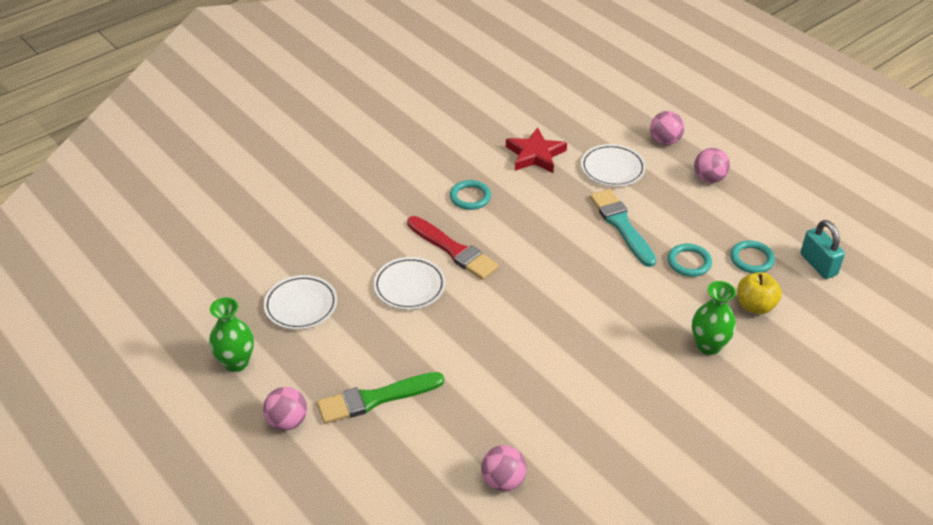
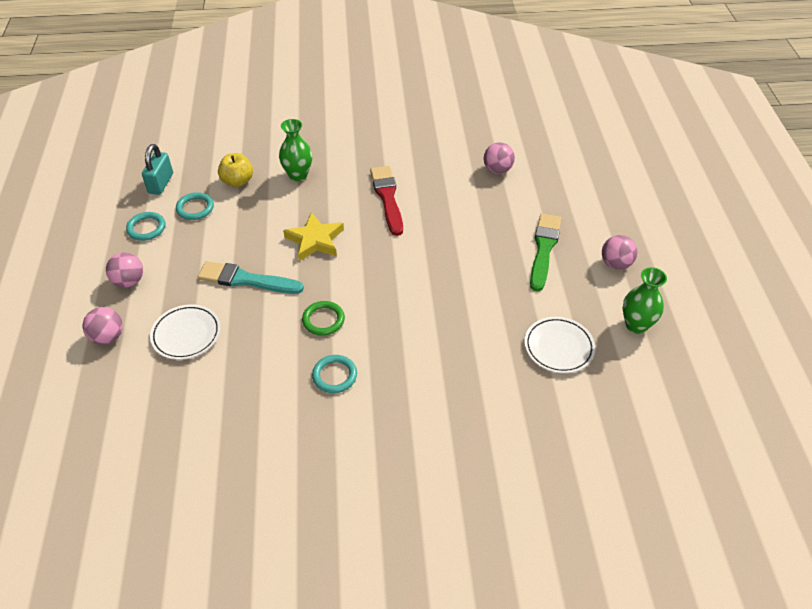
camera: 145 degrees left, 5 degrees up
green brush [317,372,444,424] -> green brush turned 90 degrees counterclockwise [530,213,561,291]
white plate [374,257,446,310] -> none
red brush [407,216,499,280] -> red brush moved to [370,166,403,236]
red star [506,127,567,173] -> none
turquoise brush [590,189,657,267] -> turquoise brush turned 90 degrees clockwise [198,261,304,294]
turquoise ring [668,244,712,277] -> turquoise ring moved to [126,212,165,241]
none -> yellow star [283,212,344,261]
none -> green ring [302,301,345,336]

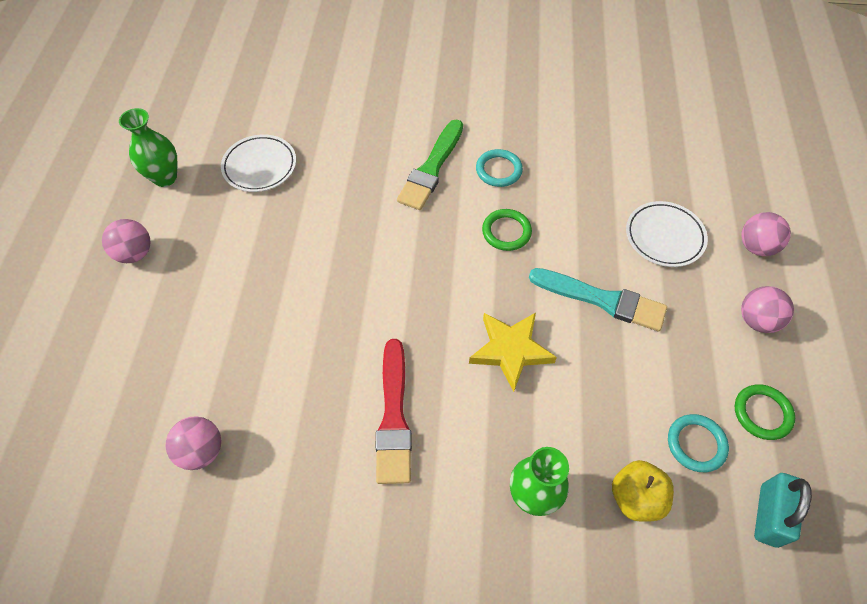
camera: 170 degrees left, 10 degrees up
turquoise ring [126,212,165,241] -> green ring [735,384,795,440]
green brush [530,213,561,291] -> green brush moved to [397,119,463,210]

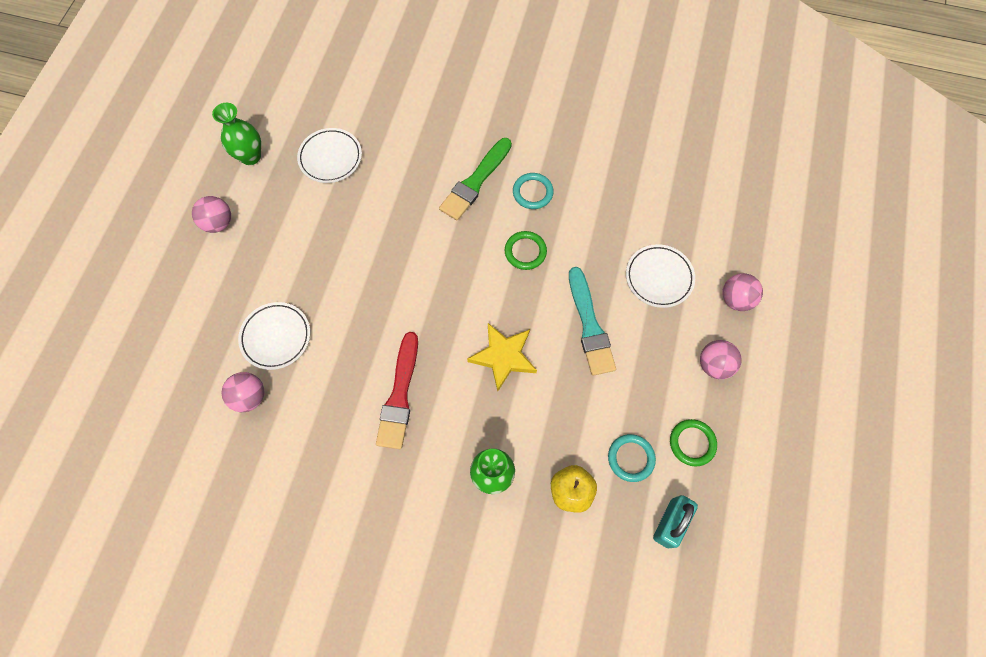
camera: 10 degrees right, 10 degrees up
turquoise brush [529,268,667,331] -> turquoise brush turned 45 degrees clockwise [569,267,616,376]
none -> white plate [238,302,310,370]

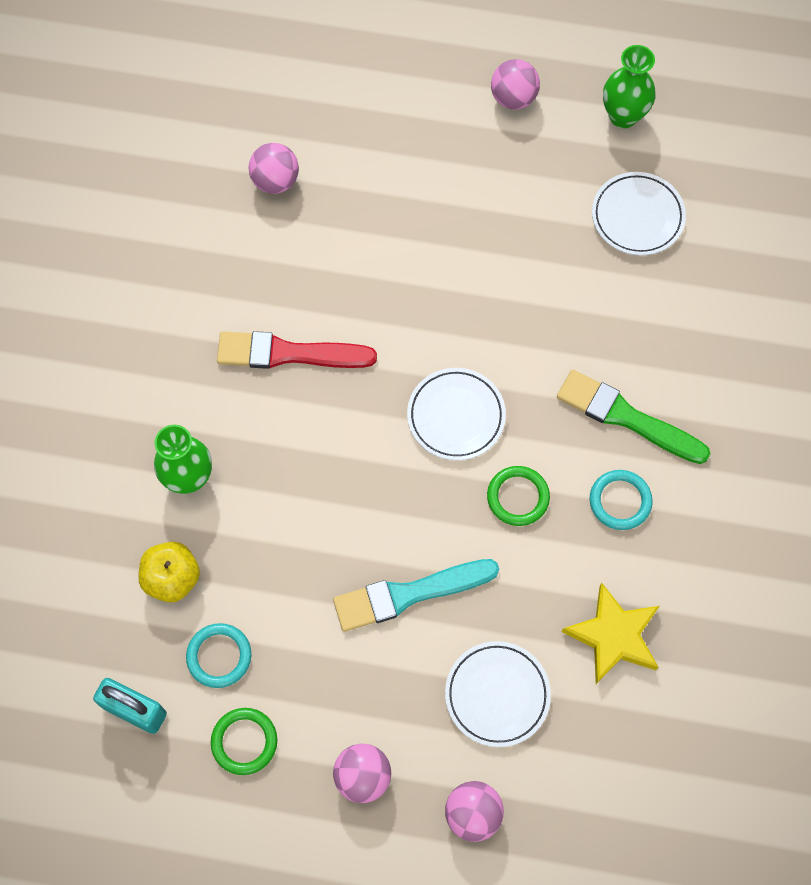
camera: 85 degrees right, 0 degrees up
white plate [238,302,310,370] -> white plate moved to [407,368,506,460]
yellow star [467,323,537,391] -> yellow star moved to [561,582,660,684]

